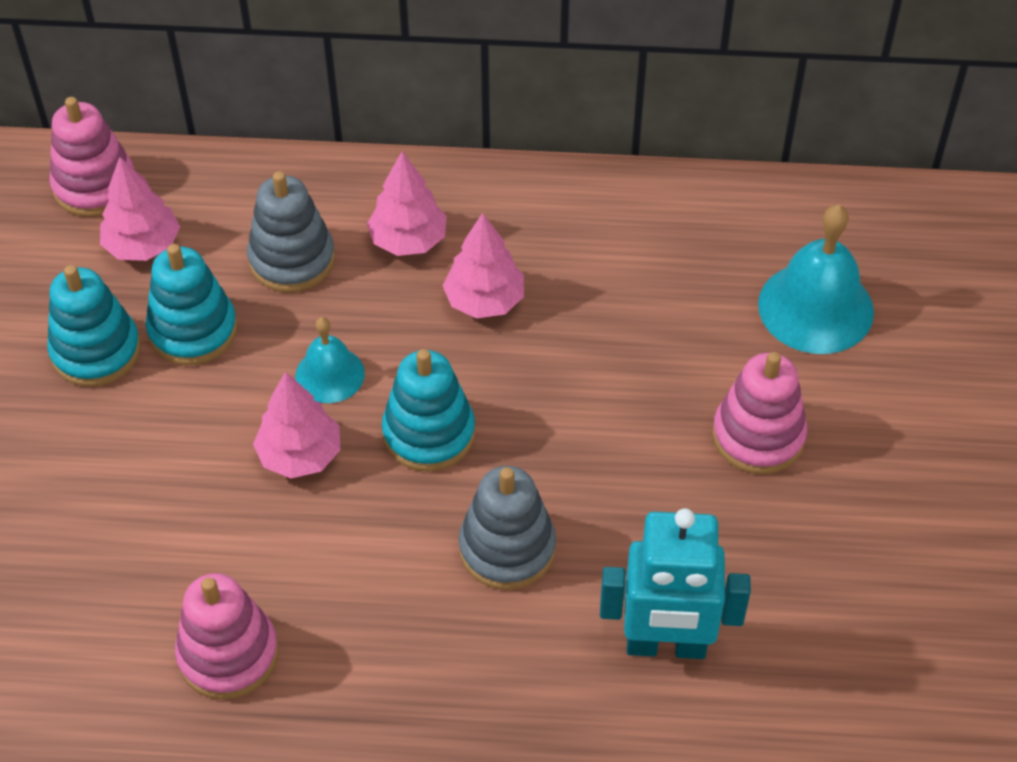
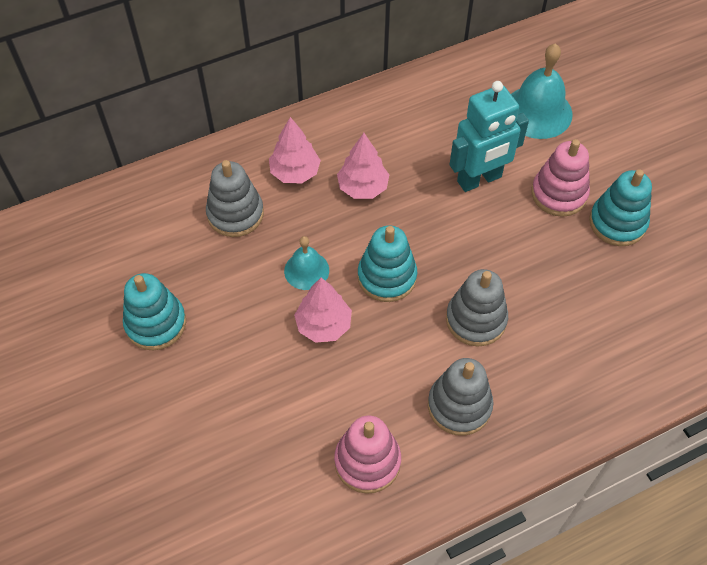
camera: 30 degrees left, 5 degrees up
pink stacking toy [49,97,134,217] -> none
pink tree [100,157,180,261] -> none
turquoise stacking toy [145,244,237,365] -> turquoise stacking toy moved to [589,169,652,246]
turquoise robot [600,508,751,659] -> turquoise robot moved to [449,81,529,192]
none -> grey stacking toy [428,358,493,436]

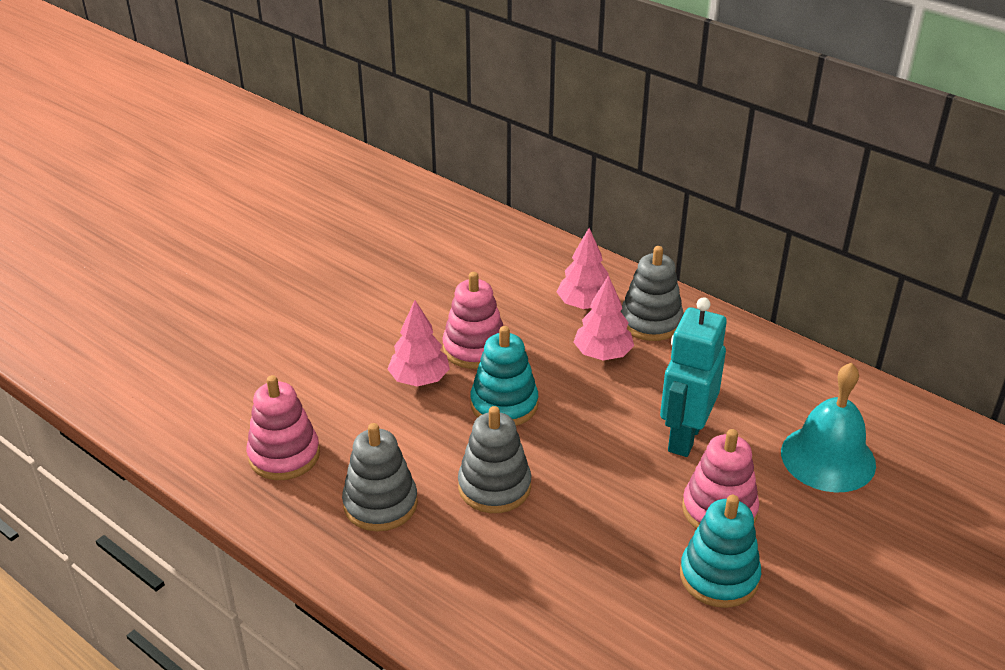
camera: 65 degrees right, 20 degrees down
turquoise stacking toy [123,273,186,351] -> none
grey stacking toy [206,160,264,237] -> grey stacking toy moved to [621,246,684,341]
turquoise bell [284,236,329,290] -> pink stacking toy [442,272,503,369]
turquoise robot [449,81,529,192] -> turquoise robot turned 75 degrees clockwise [660,297,727,457]

